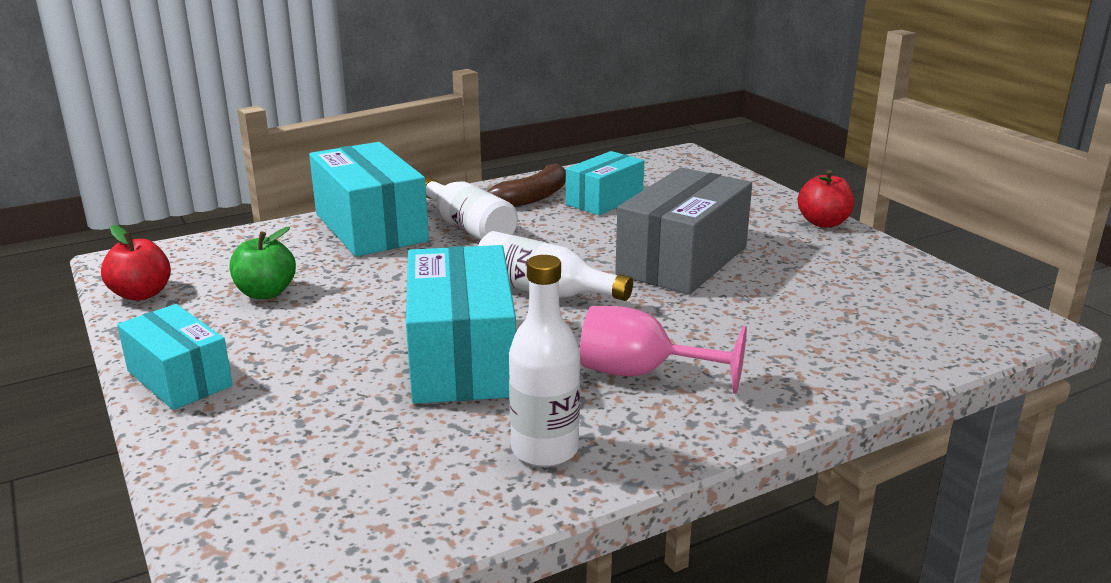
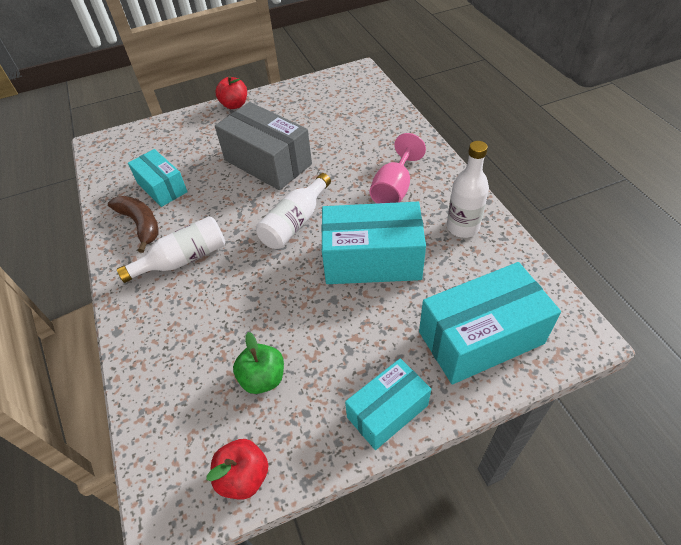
camera: 80 degrees left, 25 degrees up
turquoise box [309,142,429,257] -> turquoise box moved to [419,262,561,384]

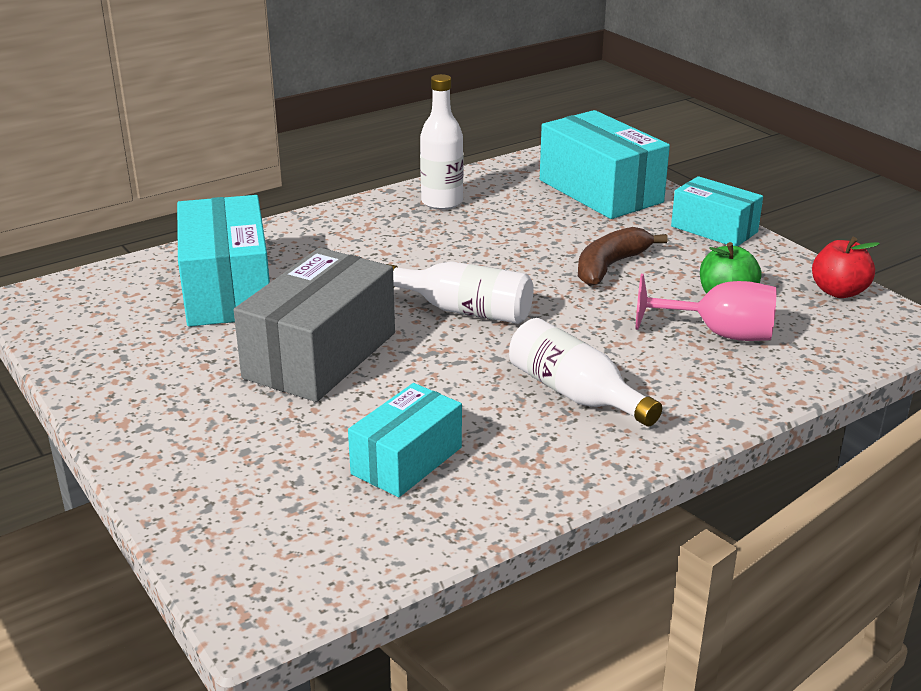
camera: 105 degrees left, 20 degrees down
brown banana [108,196,158,253] -> brown banana moved to [578,227,668,286]
red apple [215,76,247,109] -> none
turquoise box [321,202,426,284] -> turquoise box moved to [177,195,270,327]
pink goblet [370,133,426,204] -> pink goblet moved to [636,274,776,341]

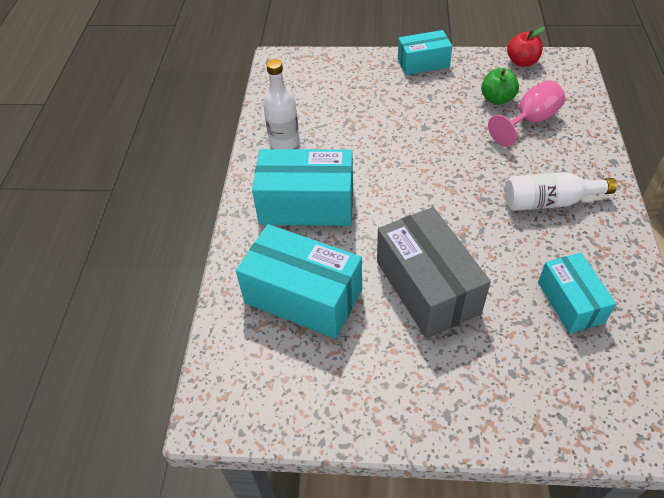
camera: 50 degrees left, 20 degrees up
white bottle [387,261,533,324] -> none
turquoise box [540,110,670,219] -> turquoise box moved to [252,149,353,226]
brown banana [578,227,668,286] -> none

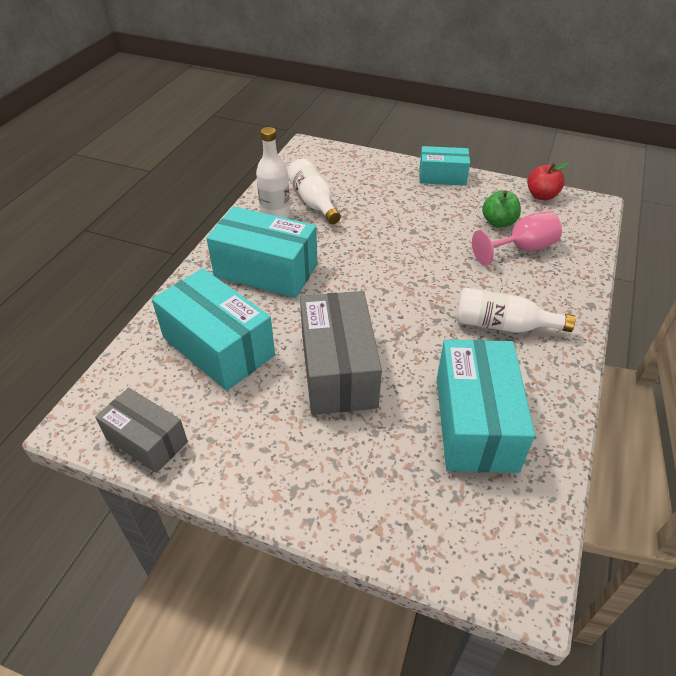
camera: 15 degrees right, 5 degrees down
turquoise box [538,253,616,333] -> turquoise box [437,340,535,473], size x1.63
none -> grey box [95,388,188,473]
none -> white bottle [287,159,341,224]

